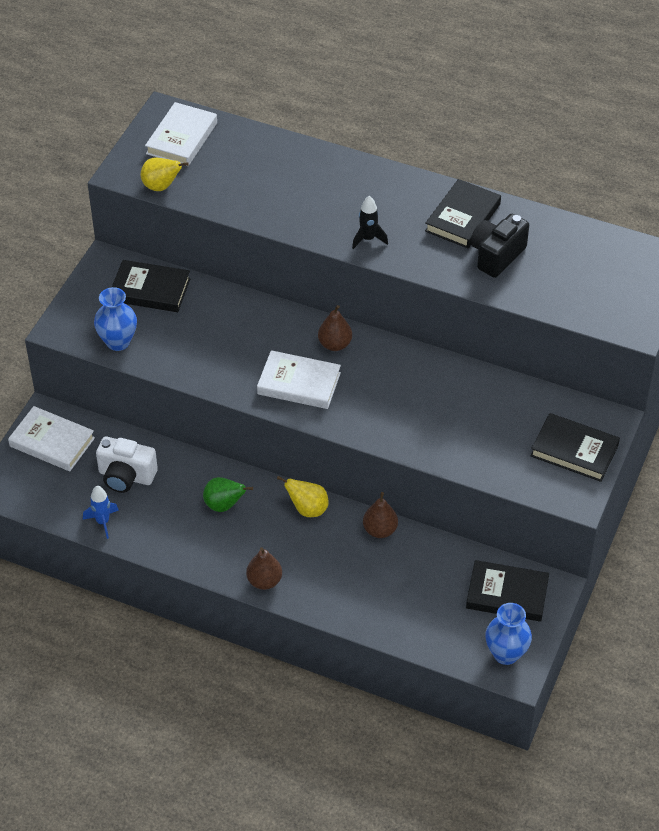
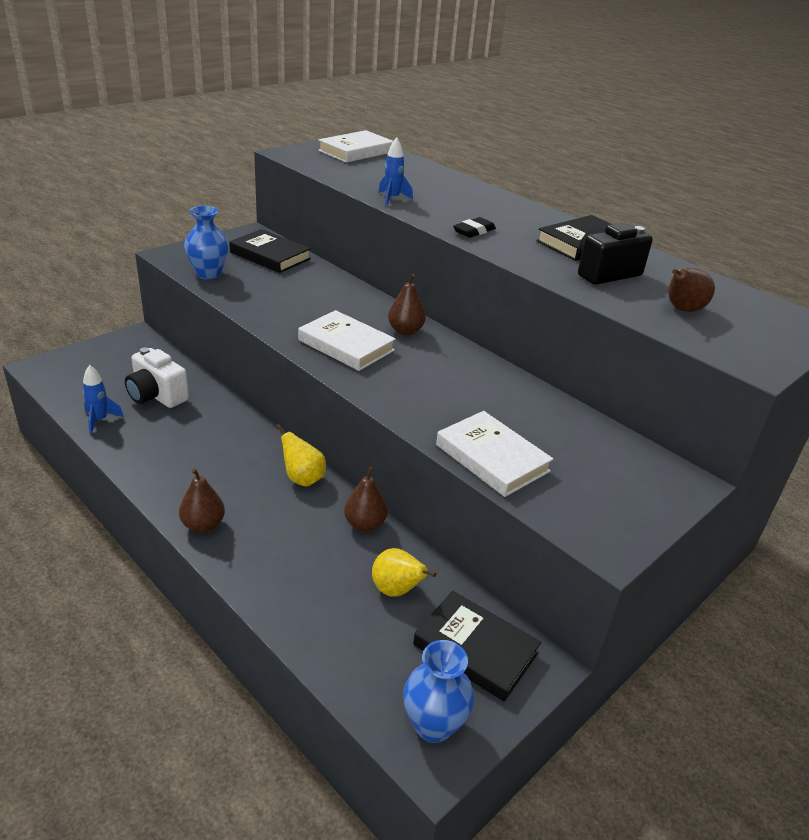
camera: 20 degrees right, 15 degrees down
white book [8,406,95,471] -> white book moved to [436,411,553,497]
yellow pear [141,158,189,191] -> yellow pear moved to [372,548,436,597]
green pear [203,477,253,512] -> none
black rocket [352,196,388,249] -> black eraser [453,217,496,238]
black book [530,413,620,482] -> none
none -> blue rocket [378,138,413,206]
none -> brown pear [668,268,715,312]

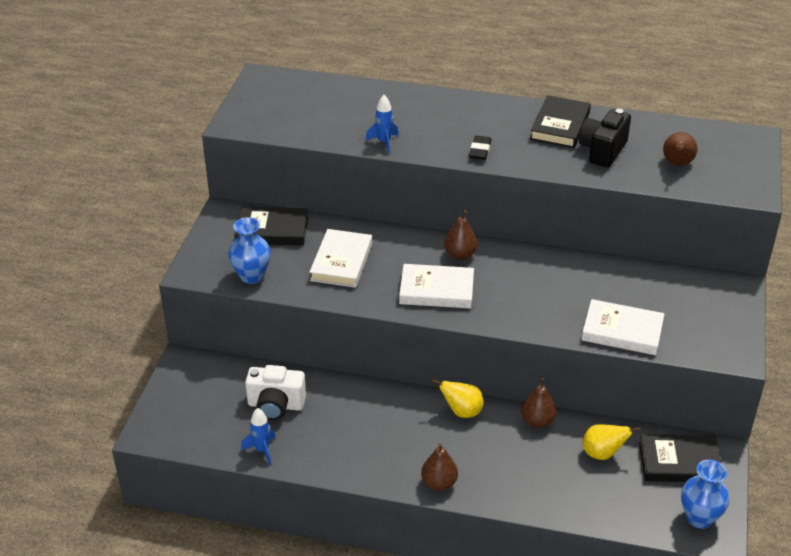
camera: 30 degrees left, 5 degrees up
white book [318,130,393,163] -> white book moved to [310,229,372,288]

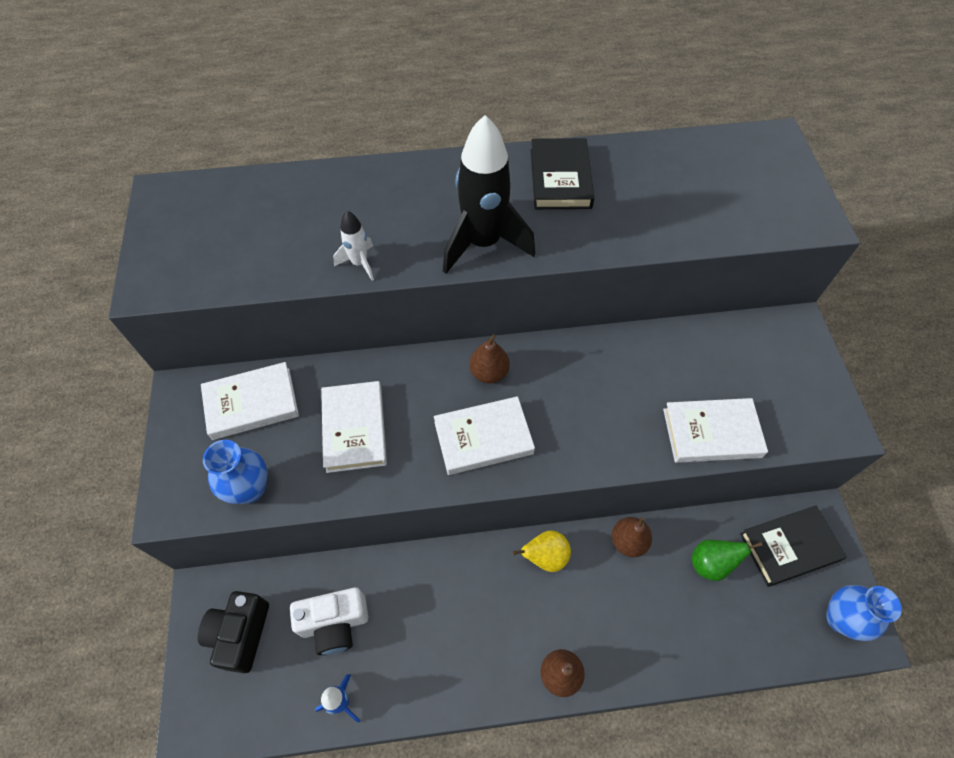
camera: 20 degrees left, 20 degrees up
black book [235,207,308,246] -> white book [201,362,299,440]
blue rocket [365,95,398,154] -> white rocket [333,211,374,281]
black eraser [469,135,491,160] -> black rocket [443,115,535,274]
black camera [579,109,631,167] -> black camera moved to [198,591,269,673]
yellow pear [583,424,641,460] -> green pear [692,540,763,581]
brown pear [663,132,698,166] -> none

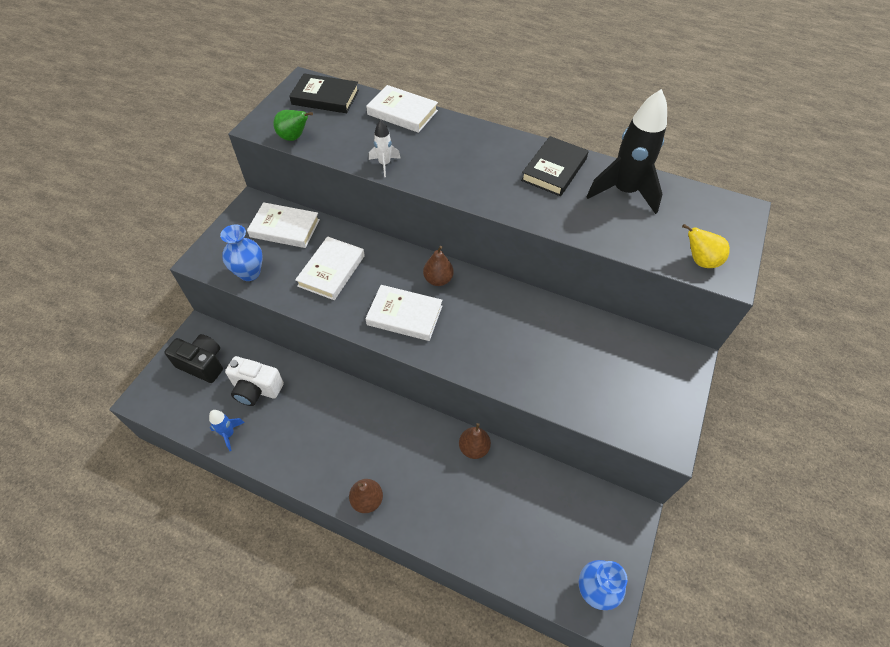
camera: 30 degrees right, 5 degrees down
black camera [198,591,269,673] -> black camera turned 75 degrees clockwise [164,334,223,383]
black rocket [443,115,535,274] -> black rocket moved to [587,89,667,214]
yellow pear [513,531,571,572] -> yellow pear moved to [682,224,730,268]
white book [663,398,768,463] -> white book moved to [366,85,438,133]
green pear [692,540,763,581] -> green pear moved to [273,110,313,141]
black book [740,506,847,587] -> black book moved to [289,73,359,113]

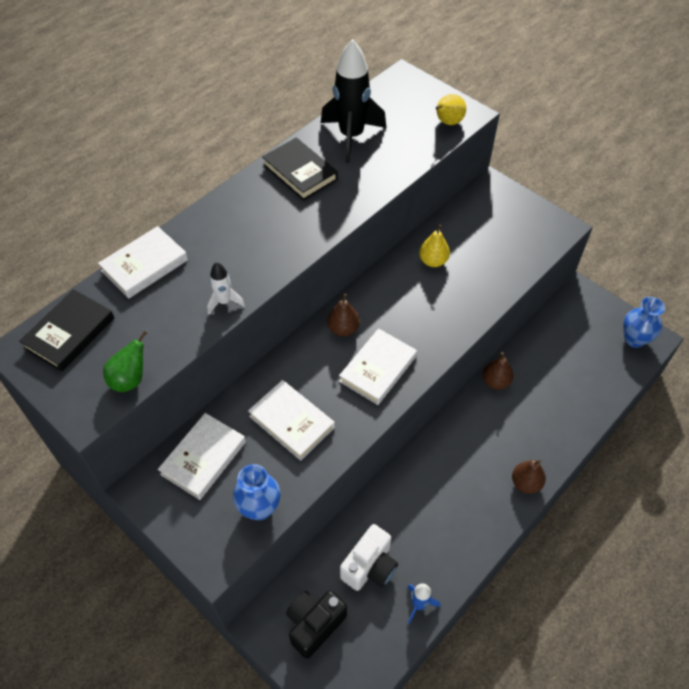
camera: 70 degrees left, 0 degrees up
none -> yellow pear [419,225,450,267]

